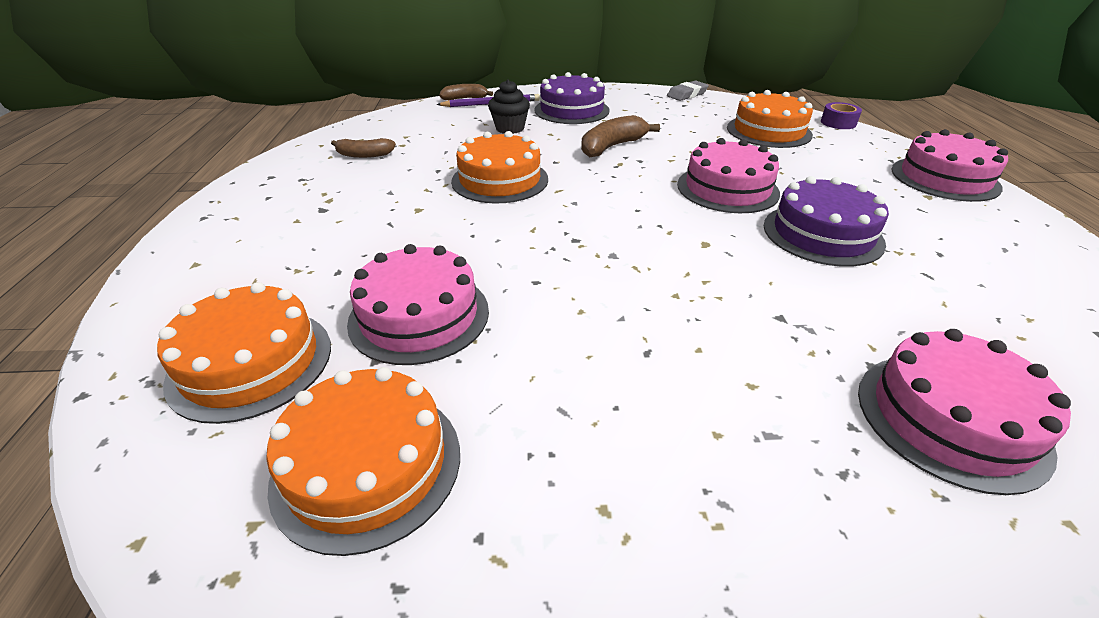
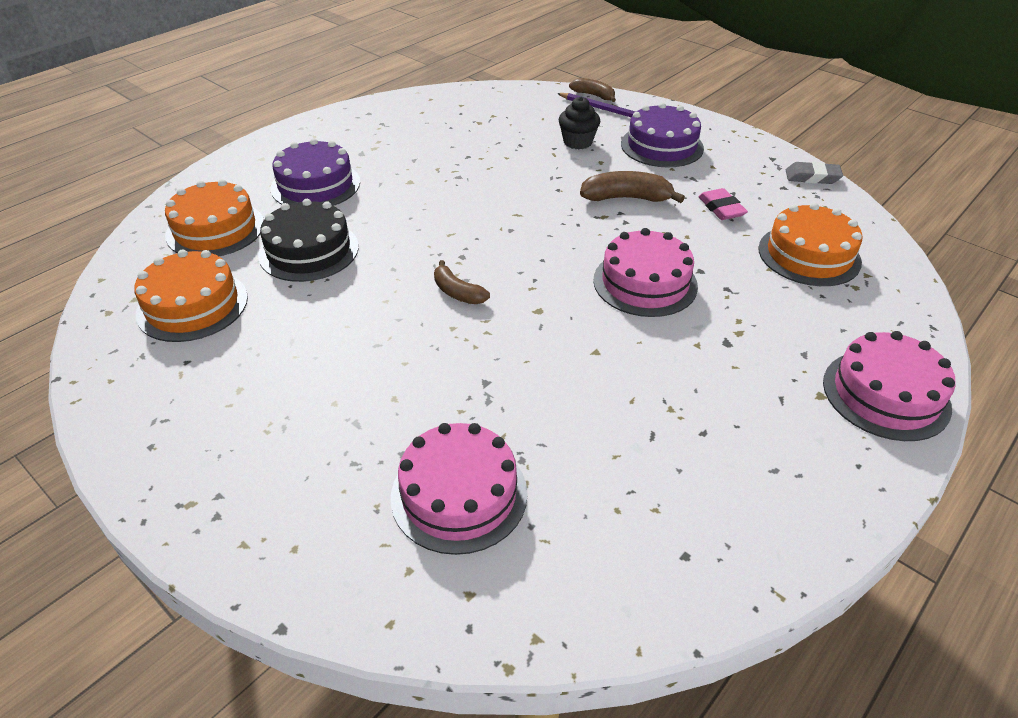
camera: 45 degrees right, 5 degrees up
brown banana [331,138,396,158] -> brown banana moved to [434,260,490,304]
pink cake [347,244,489,365] -> black cake [258,199,359,282]
orange cake [451,131,548,204] -> none
purple cake [764,176,889,267] -> purple cake moved to [271,138,360,206]
purple tape [821,102,862,129] -> none
none -> pink eraser [698,188,748,220]

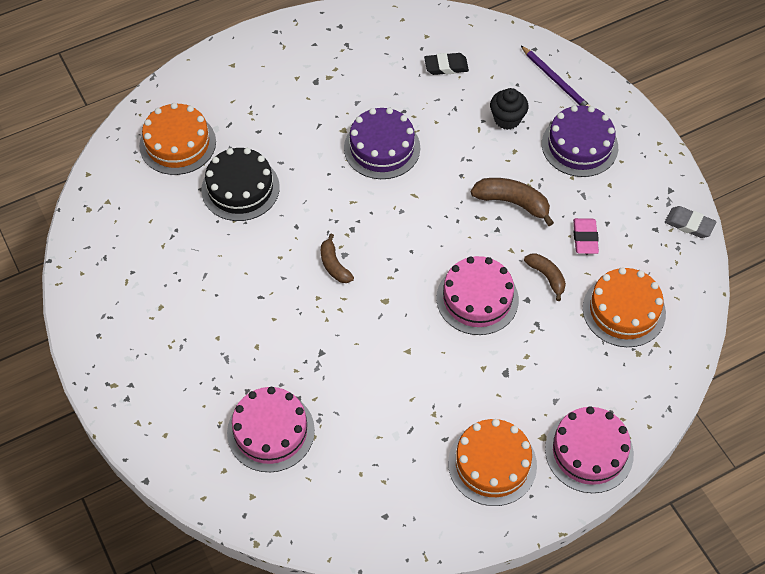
camera: 20 degrees right, 15 degrees up
orange cake [134,249,248,342] -> orange cake moved to [448,419,537,506]
purple cake [271,138,360,206] -> purple cake moved to [344,108,420,179]
brown banana [569,78,616,102] -> brown banana moved to [524,253,566,301]
none -> black eraser [424,53,469,75]

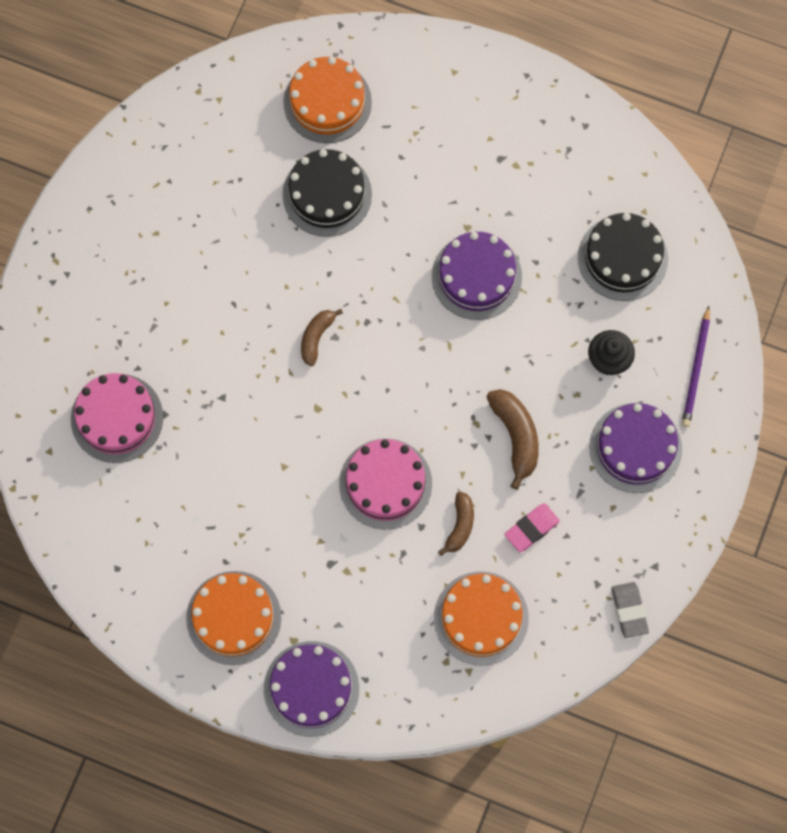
camera: 50 degrees right, 15 degrees up
black eraser [424,53,469,75] -> black cake [578,213,668,301]
pink cake [545,406,634,493] -> purple cake [264,641,359,737]

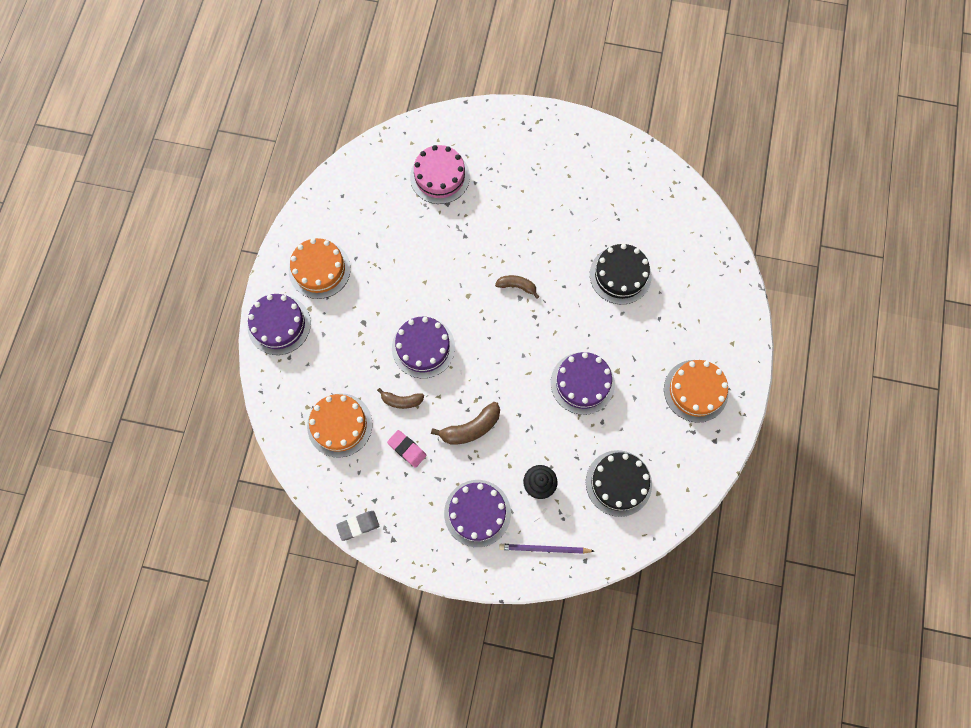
camera: 80 degrees right, 0 degrees up
orange cake [283,57,372,143] -> orange cake moved to [664,360,728,423]
pink cake [339,439,432,529] -> purple cake [392,317,455,378]

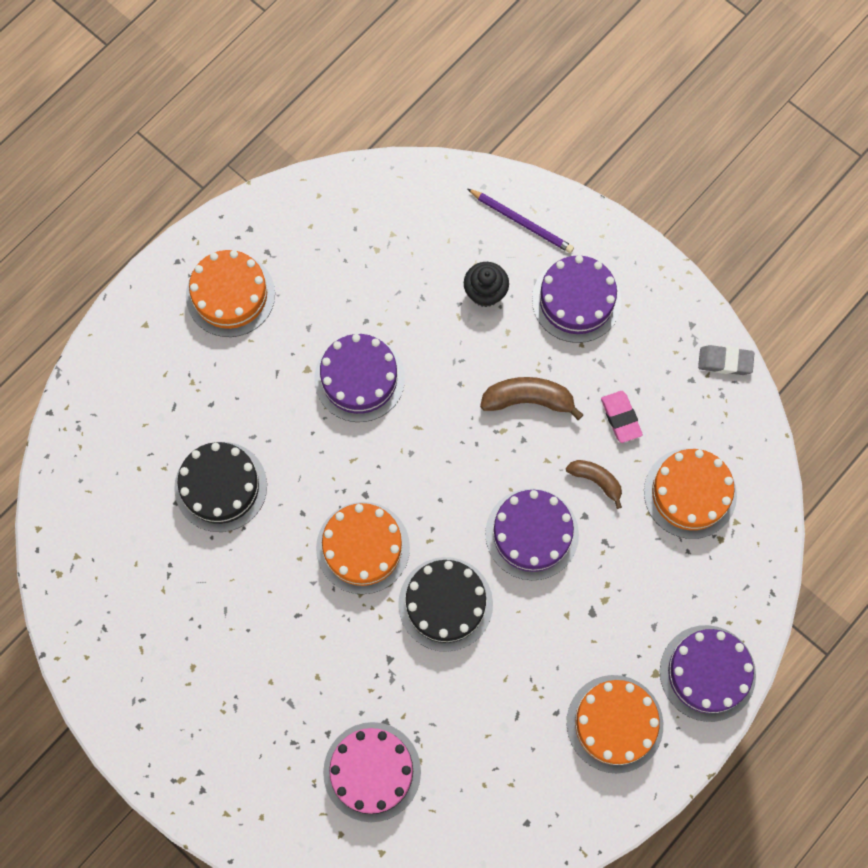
camera: 150 degrees left, 0 degrees up
brown banana [495,275,539,299] -> orange cake [316,502,410,594]
black cake [586,450,652,517] -> black cake moved to [398,557,493,652]

